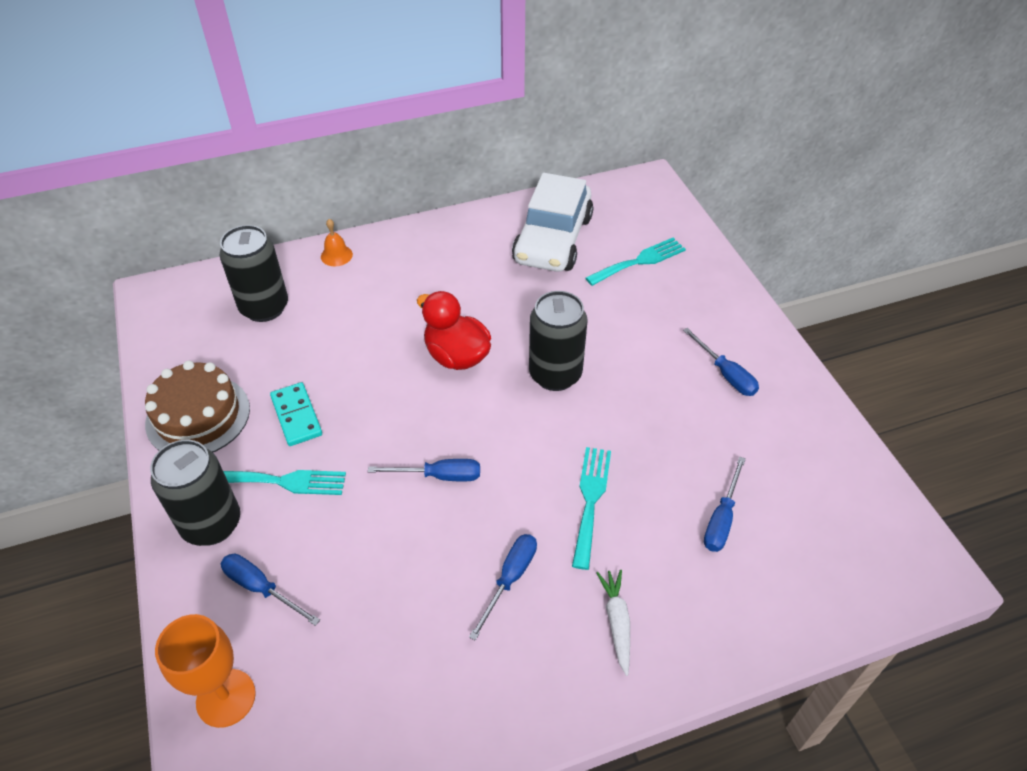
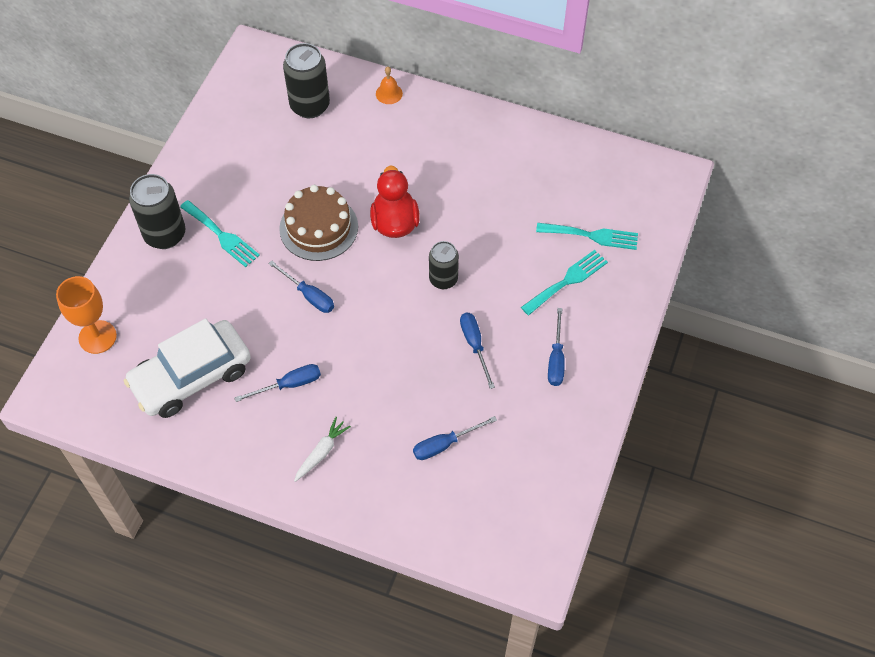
camera: 40 degrees right, 10 degrees up
brown cake [145,360,250,452] -> brown cake moved to [279,185,358,261]
blue screwdriver [221,554,320,626] -> blue screwdriver moved to [460,313,495,389]
turquoise domino [270,382,322,446] -> none
white car [512,173,593,272] -> white car moved to [124,318,251,418]
black can [529,291,587,391] -> black can [429,241,459,289], size x0.65
turquoise fork [572,447,611,570] -> turquoise fork moved to [521,250,608,315]

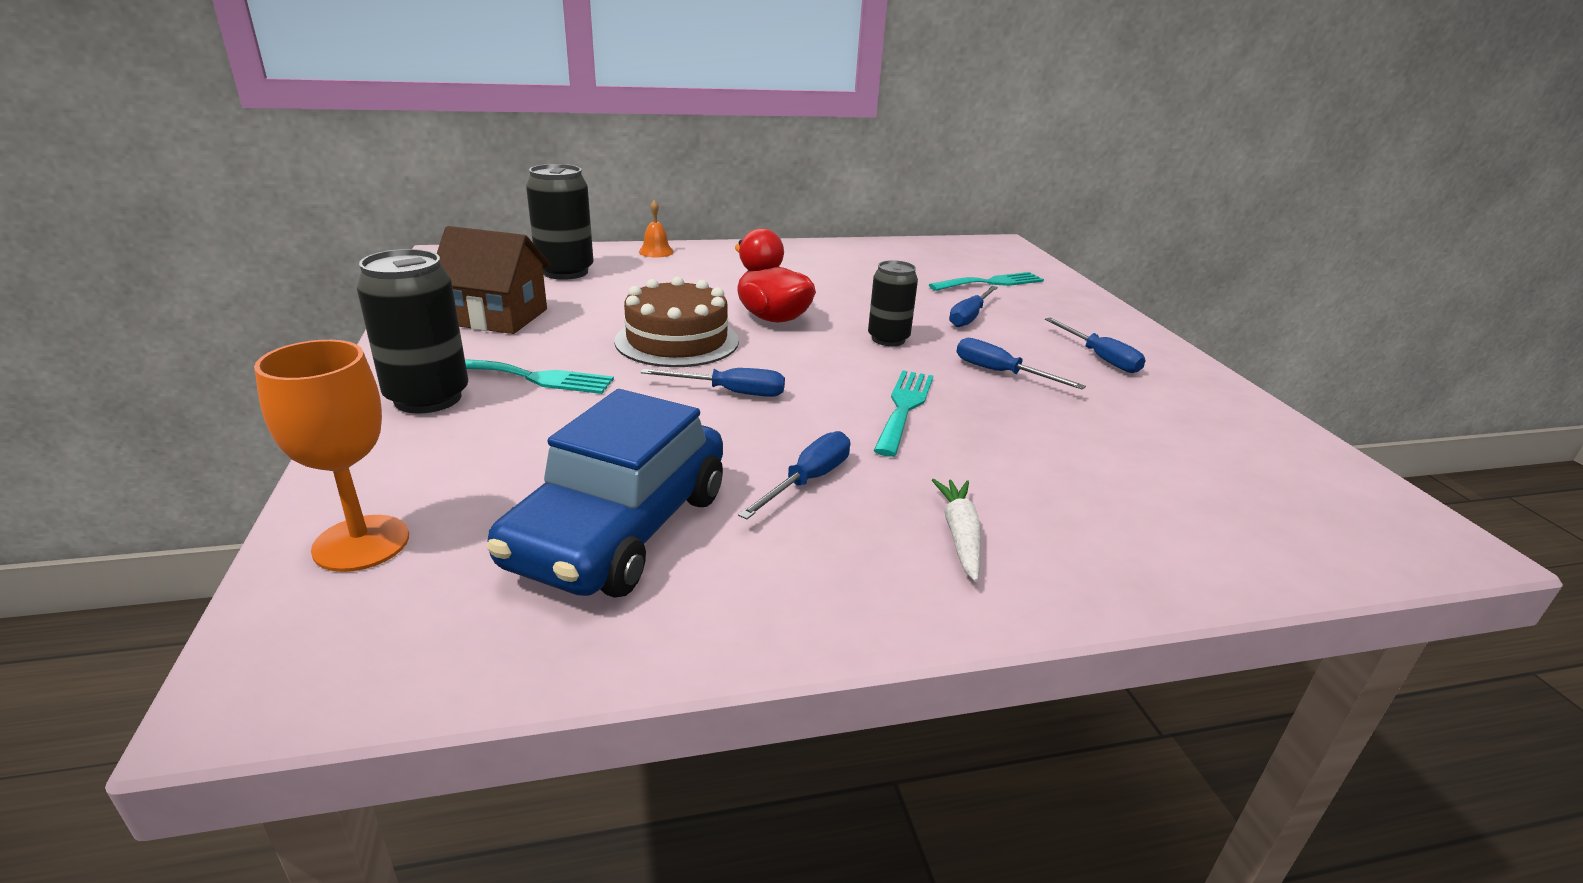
camera: 35 degrees left, 30 degrees down
white car [124,318,251,418] -> blue car [487,389,723,598]
blue screwdriver [413,416,497,460] -> blue screwdriver moved to [949,286,998,327]
turquoise fork [521,250,608,315] -> turquoise fork moved to [873,370,933,457]
none -> brown house [437,226,551,334]

